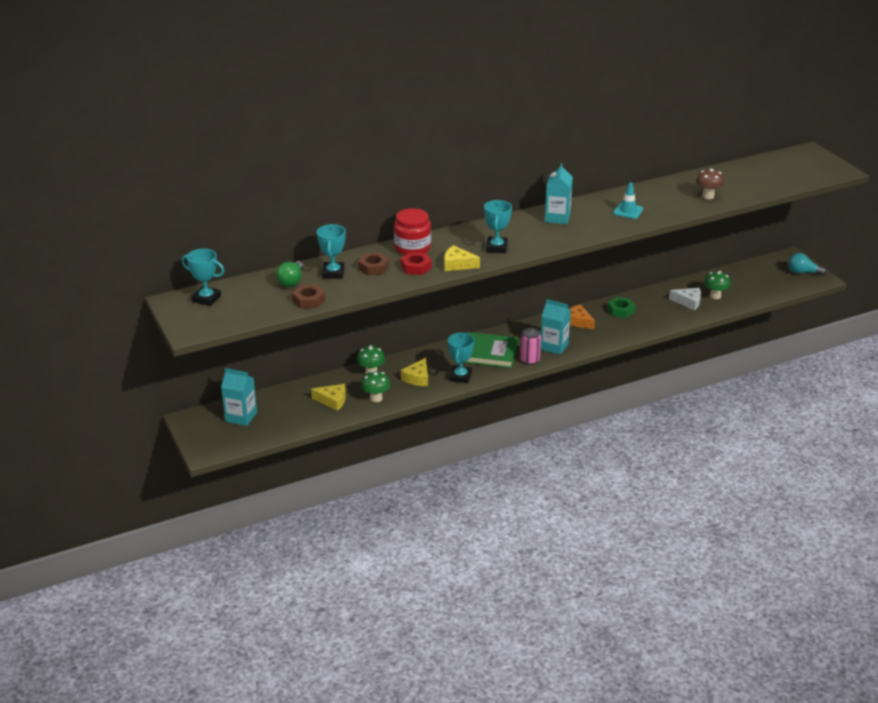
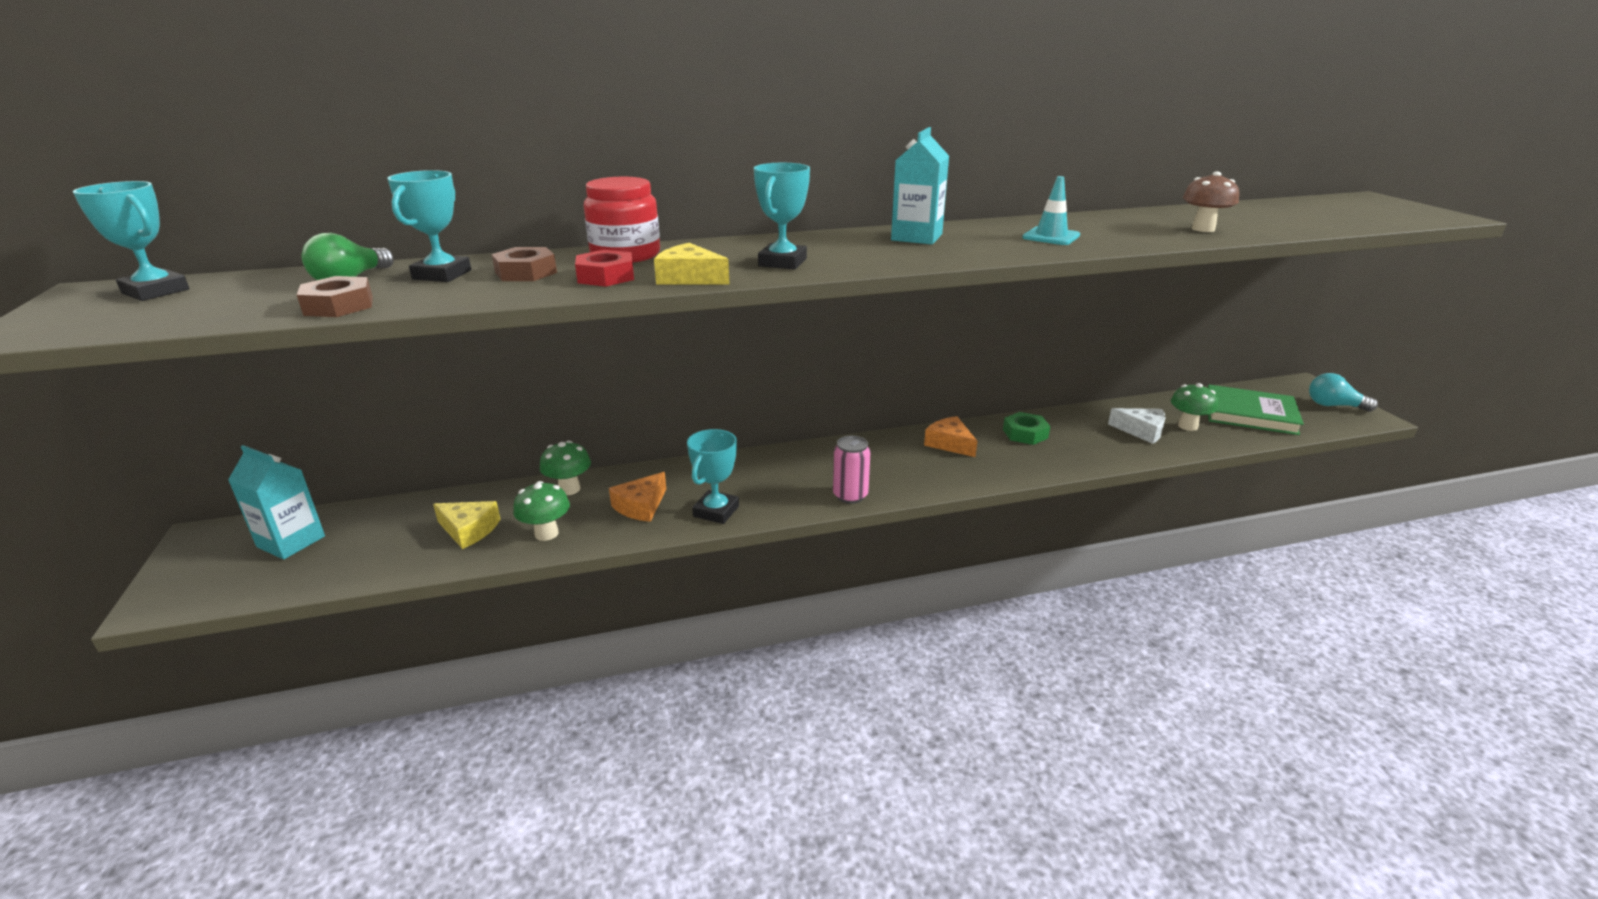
camera: 10 degrees right, 5 degrees down
yellow cheese [401,358,428,386] -> orange cheese [609,472,666,522]
green book [463,332,518,368] -> green book moved to [1207,385,1304,435]
turquoise carton [541,299,571,355] -> none

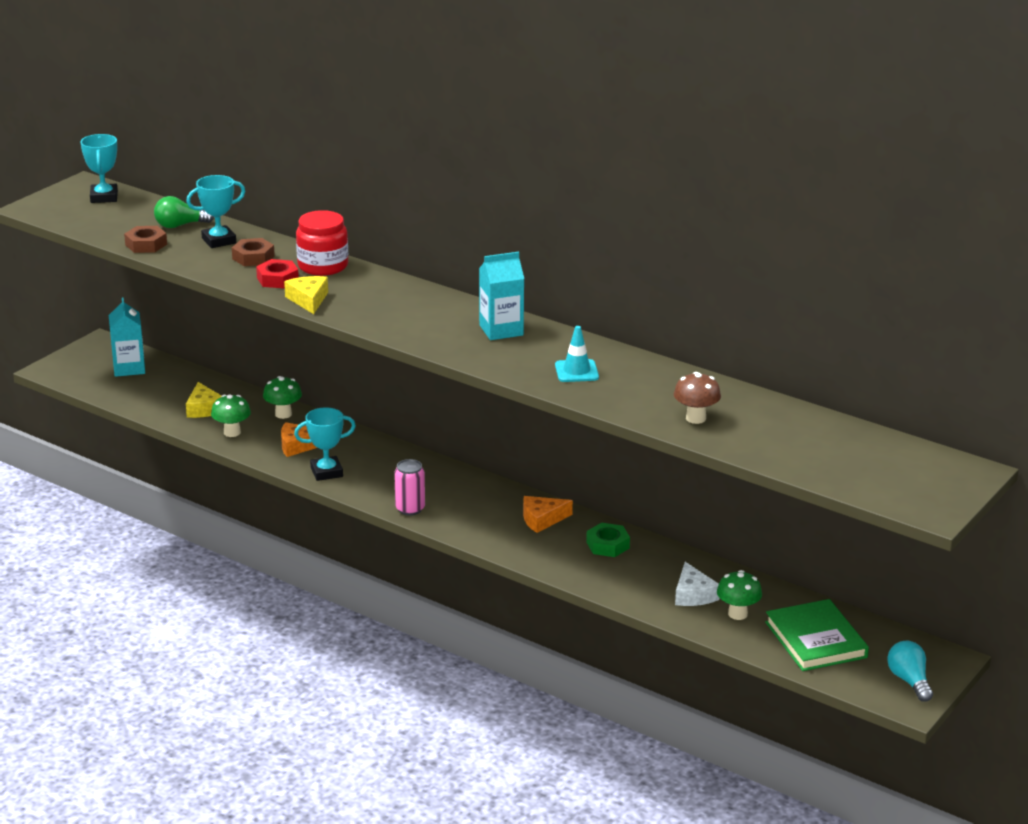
camera: 50 degrees right, 0 degrees up
turquoise trophy [754,163,810,270] -> none
orange cheese [924,416,977,457] -> orange cheese turned 120 degrees counterclockwise [523,496,573,533]

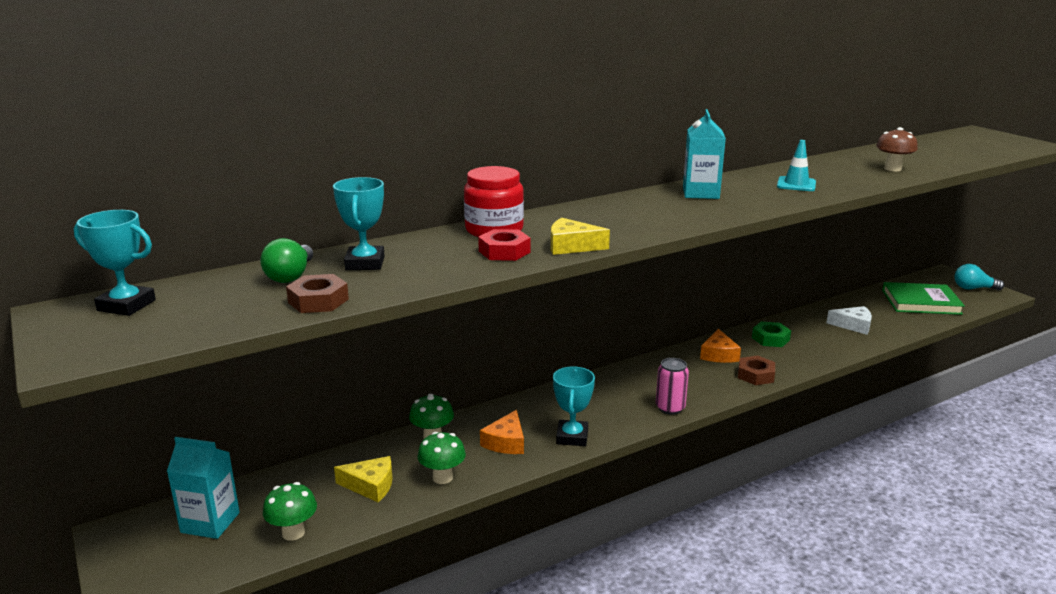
camera: 65 degrees left, 5 degrees down
brown nut [232,238,275,266] -> brown nut moved to [738,355,775,385]
green mushroom [717,570,762,620] -> green mushroom moved to [263,482,317,541]

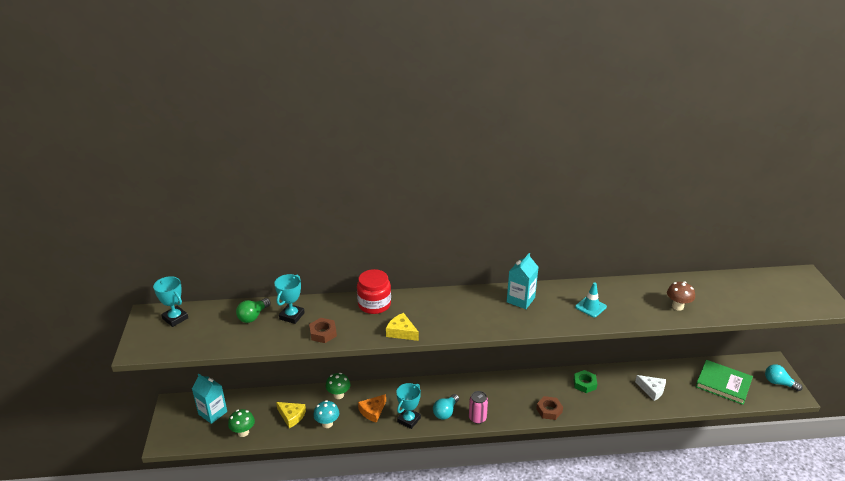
camera: 25 degrees right, 10 degrees up
brown nut [286,274,349,313] -> brown nut moved to [309,318,337,343]
green mushroom [417,432,466,484] -> turquoise mushroom [313,400,339,428]
red nut [478,229,531,261] -> none
orange cheese [700,329,741,363] -> none
none -> turquoise light bulb [433,394,459,420]

